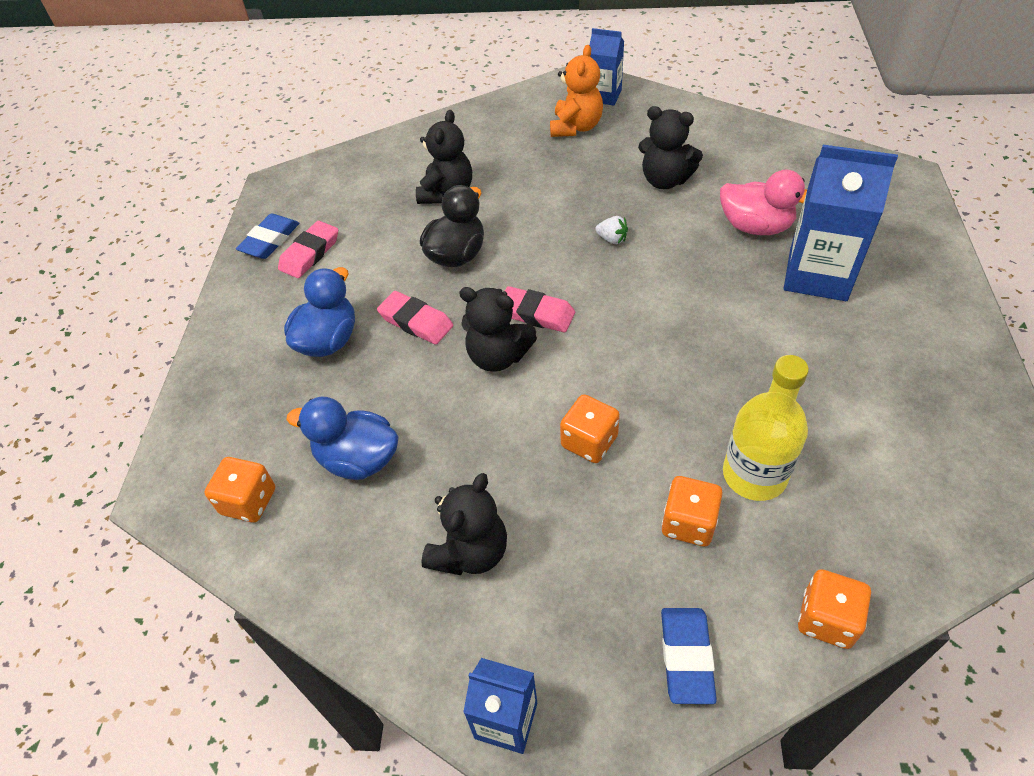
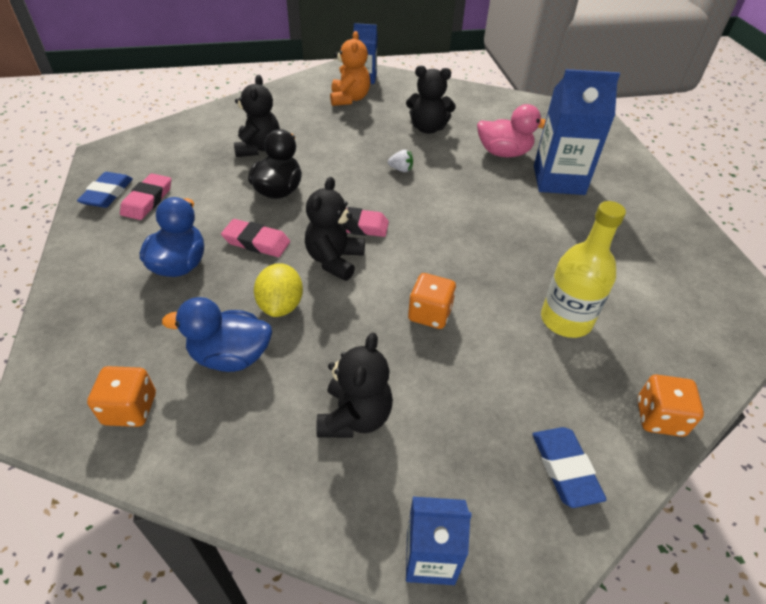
camera: 20 degrees left, 5 degrees down
black teddy bear [459,287,537,372] -> black teddy bear turned 105 degrees clockwise [305,177,365,281]
orange dice [662,476,723,546] -> none
none -> yellow lemon [254,263,303,317]

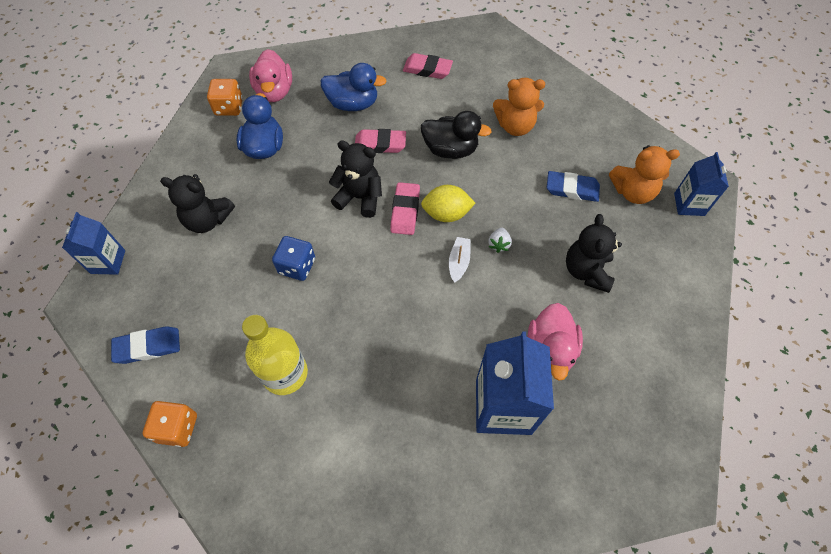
camera: 90 degrees right, 15 degrees up
blue eraser [77,172,133,208] -> blue eraser moved to [547,171,600,202]
pink eraser [221,219,290,257] -> pink eraser turned 75 degrees clockwise [355,129,406,153]
black teddy bear [234,75,280,157] -> orange teddy bear [493,78,545,136]
yellow lemon [254,263,303,317] -> yellow lemon moved to [421,185,475,222]
orange dice [408,273,456,329] -> blue dice [272,236,315,281]
none -> pink duck [249,49,292,102]
none -> white boat [449,237,470,283]

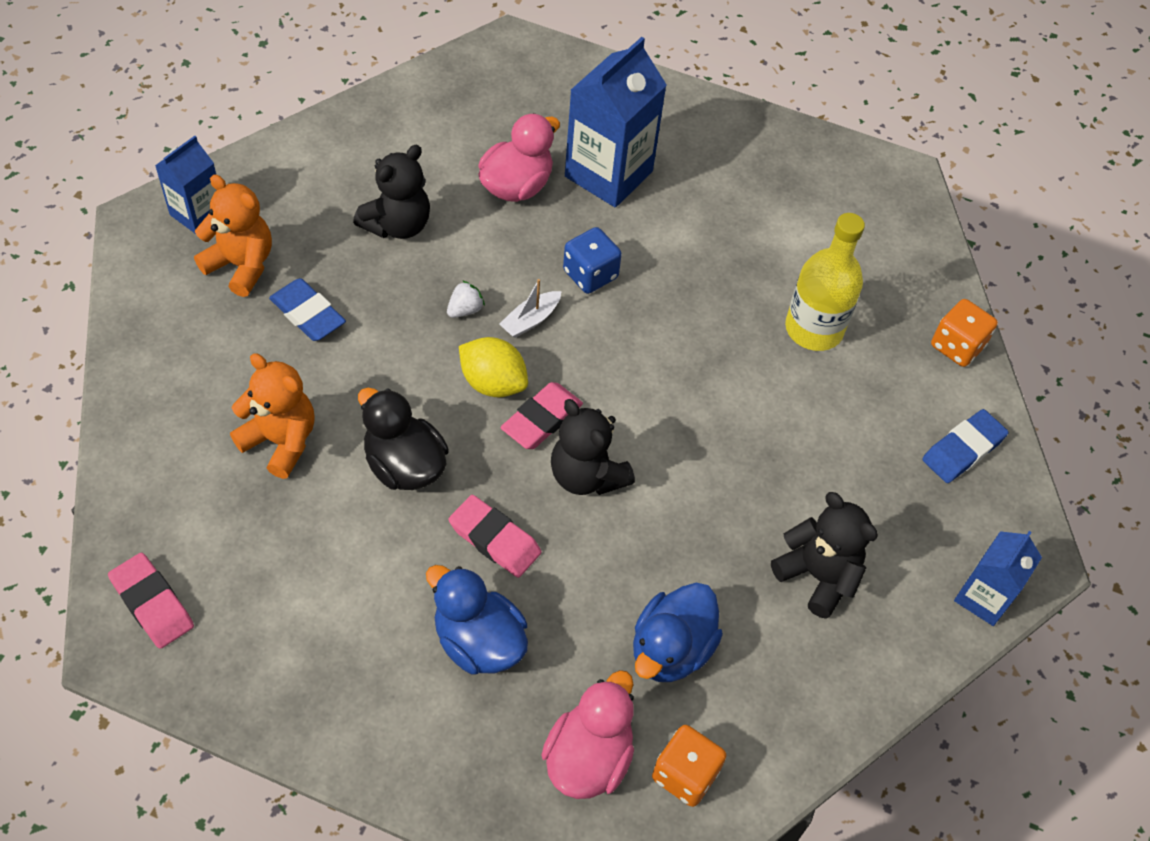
camera: 150 degrees left, 5 degrees down
blue eraser [111,326,180,364] -> blue eraser turned 60 degrees counterclockwise [922,409,1009,483]
blue dice [272,236,315,281] -> blue dice moved to [563,227,622,294]
pink eraser [403,53,453,79] -> pink eraser moved to [108,553,194,649]

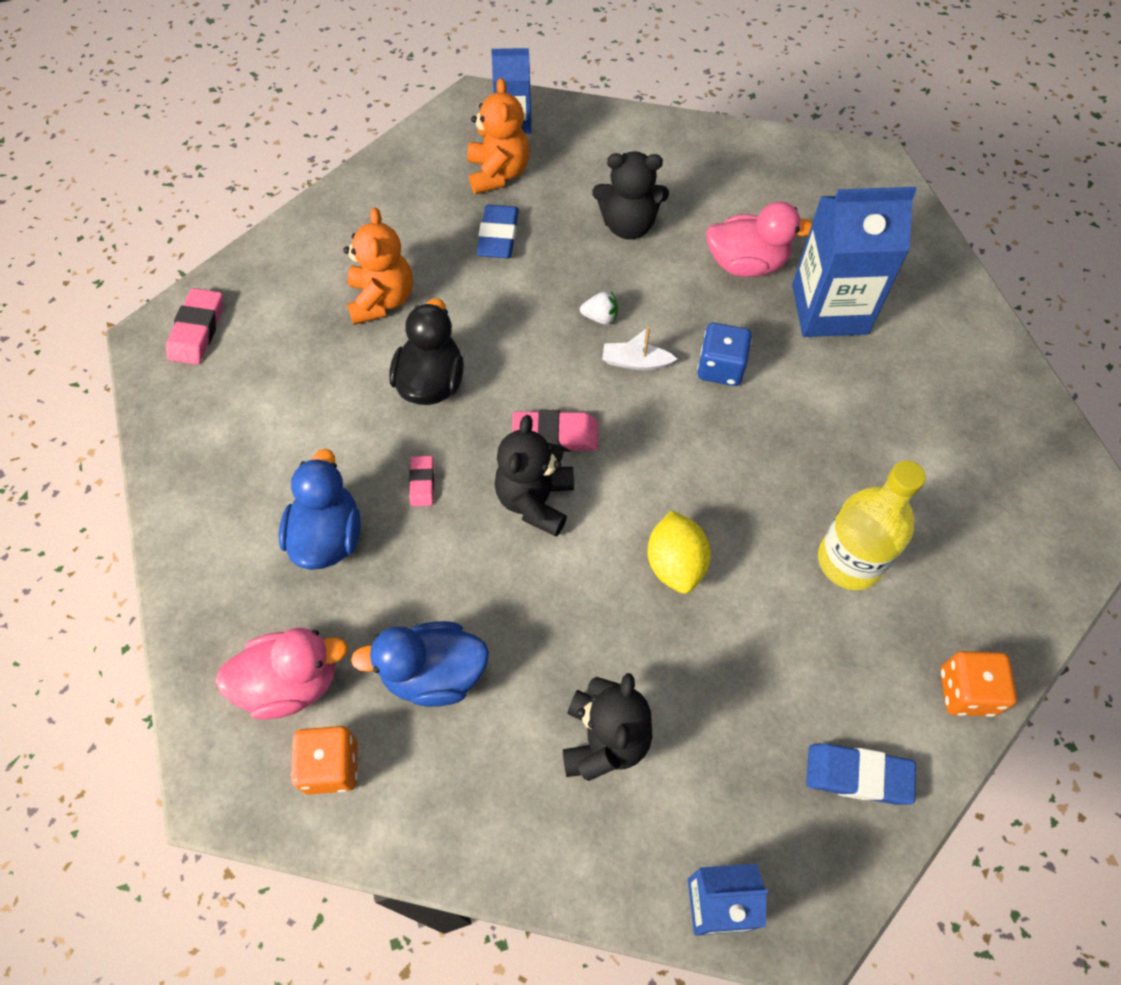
camera: 55 degrees right, 5 degrees up
pink eraser [449,495,541,578] -> pink eraser [409,456,434,506], size x0.59
yellow lemon [459,337,528,397] -> yellow lemon moved to [647,510,711,594]

